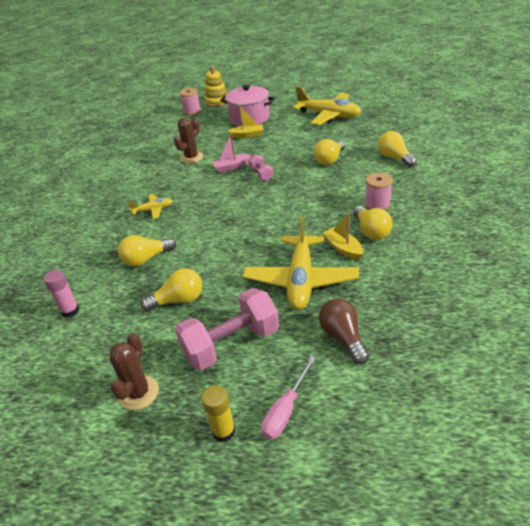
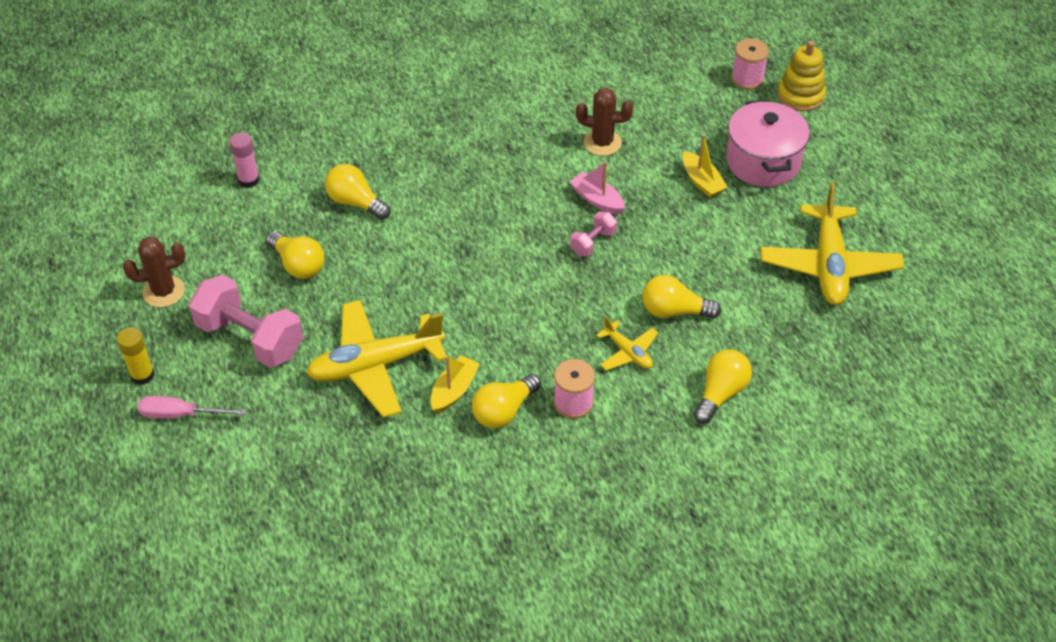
camera: 60 degrees right, 10 degrees up
yellow plane [128,194,173,219] -> yellow plane moved to [596,316,658,371]
brown light bulb [319,299,369,364] -> none

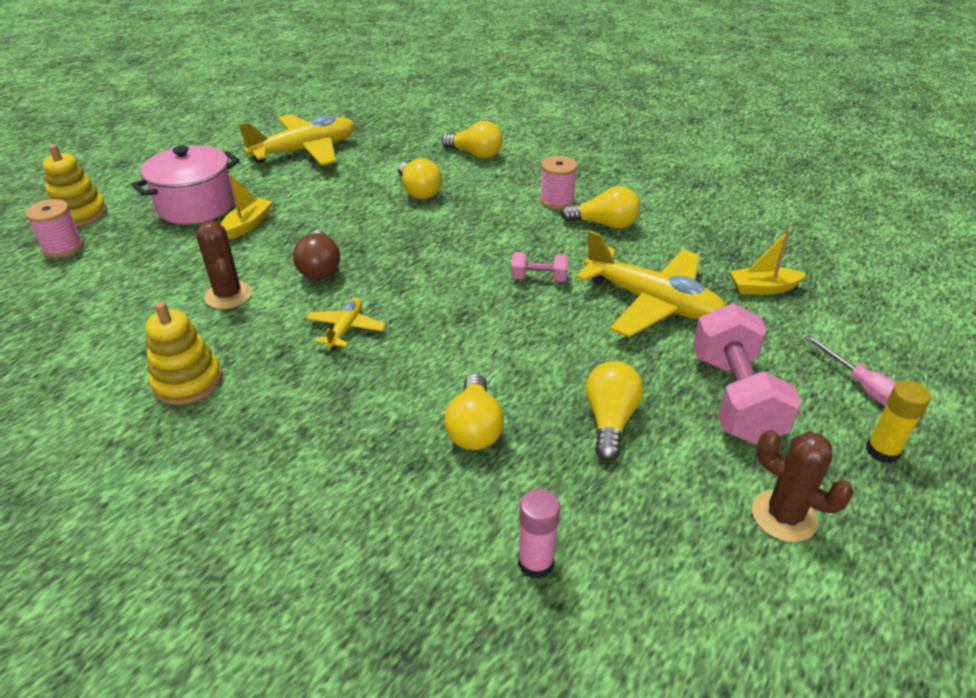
camera: 125 degrees left, 10 degrees down
yellow boat [431,355,480,413] -> yellow boat moved to [730,230,806,295]
pink boat [570,161,625,214] -> brown light bulb [293,230,340,280]
pink dumbbell [570,211,617,257] -> pink dumbbell moved to [511,252,568,282]
yellow plane [596,316,658,371] -> yellow plane moved to [306,297,386,350]
yellow light bulb [694,350,752,424] -> yellow light bulb turned 150 degrees counterclockwise [442,121,503,159]
none -> yellow stacking toy [145,302,222,405]

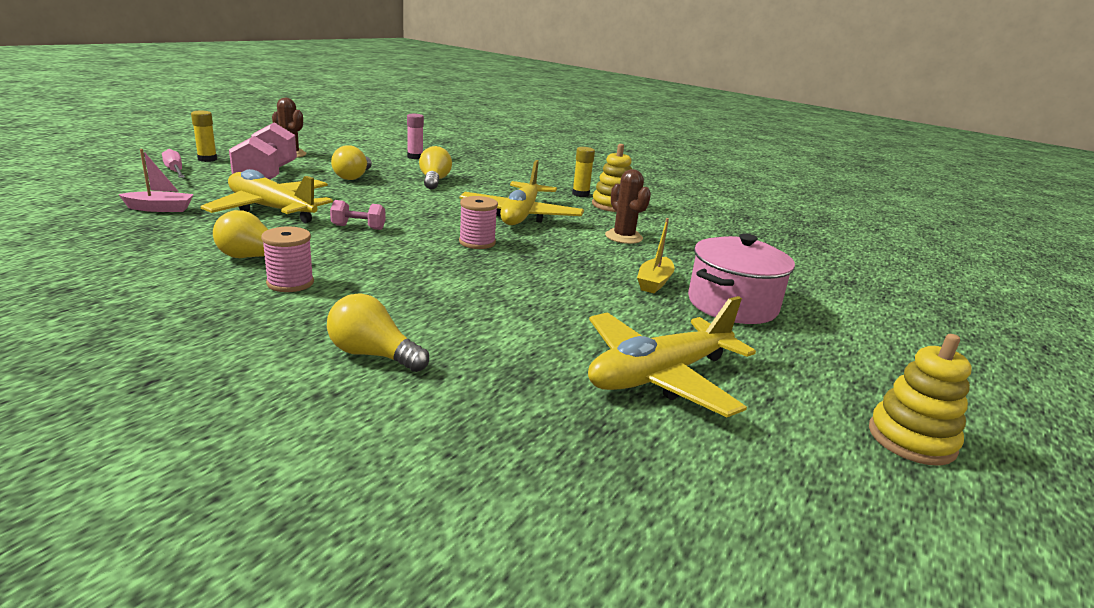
camera: 175 degrees right, 15 degrees down
pink spool [25,199,84,258] -> pink spool moved to [459,196,498,249]
yellow stacking toy [43,144,107,227] -> yellow stacking toy moved to [869,334,972,466]
brown light bulb [293,230,340,280] -> none
yellow plane [306,297,386,350] -> yellow plane [459,160,584,225], size x2.05
yellow light bulb [398,158,442,199] -> none
yellow boat [730,230,806,295] -> pink boat [118,149,194,212]
none -> yellow glue stick [572,147,595,197]

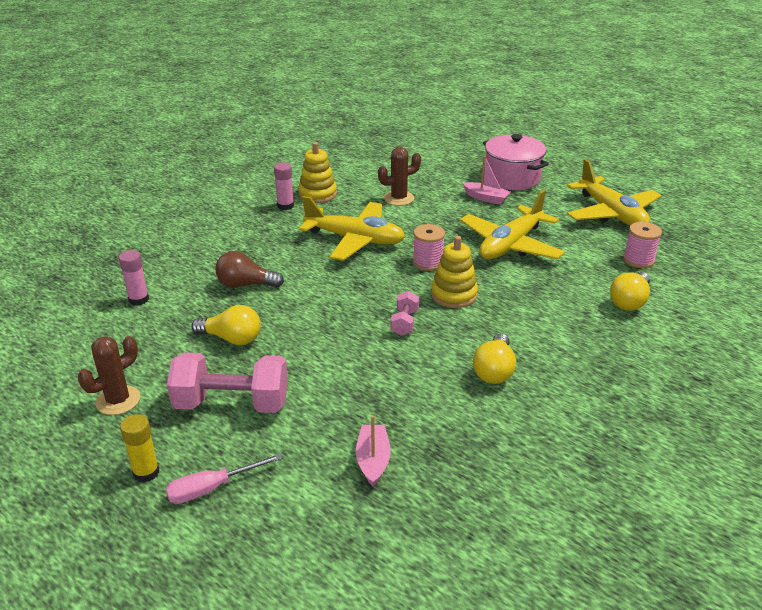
camera: 80 degrees left, 10 degrees up
yellow plane [201,169,333,223] -> yellow plane moved to [460,190,565,259]
pink spool [261,227,314,292] -> pink spool moved to [623,222,662,268]
yellow light bulb [419,146,452,189] -> brown light bulb [215,251,284,288]
yellow glue stick [572,147,595,197] -> pink glue stick [274,162,294,210]
yellow boat [637,218,675,293] -> pink boat [463,156,510,205]
yellow stacking toy [869,334,972,466] -> yellow stacking toy moved to [431,236,478,308]

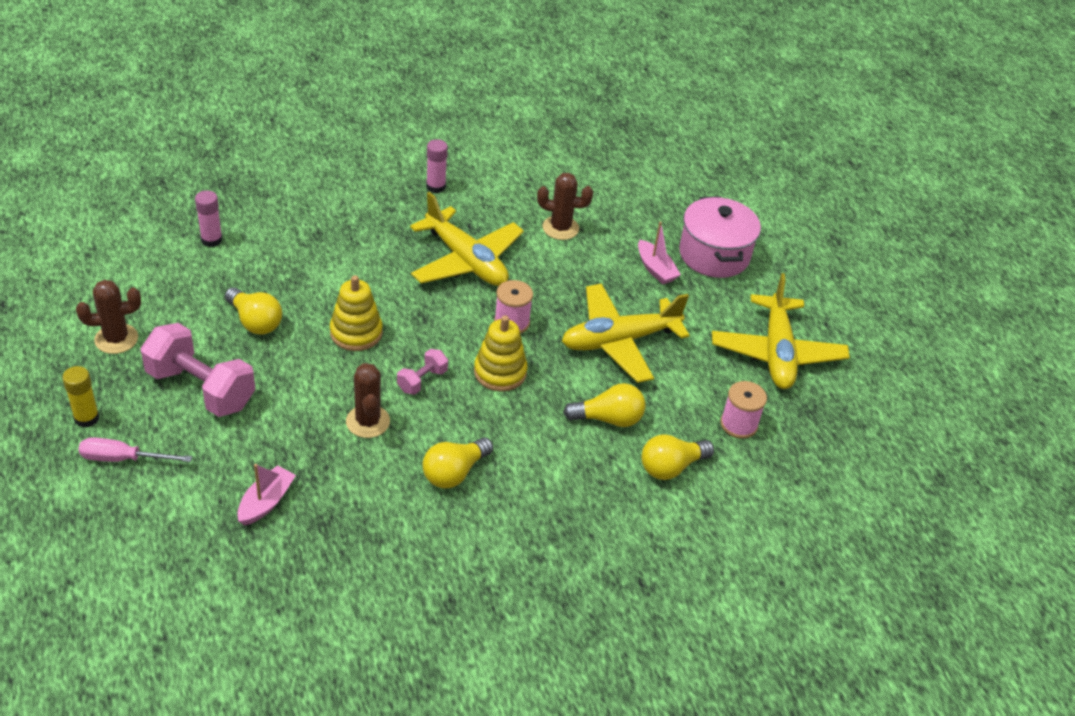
camera: 25 degrees right, 10 degrees up
brown light bulb [215,251,284,288] -> none
yellow stacking toy [298,142,337,203] -> yellow stacking toy moved to [330,275,383,351]
none -> brown cactus [346,363,390,438]
none -> yellow light bulb [563,383,645,427]

